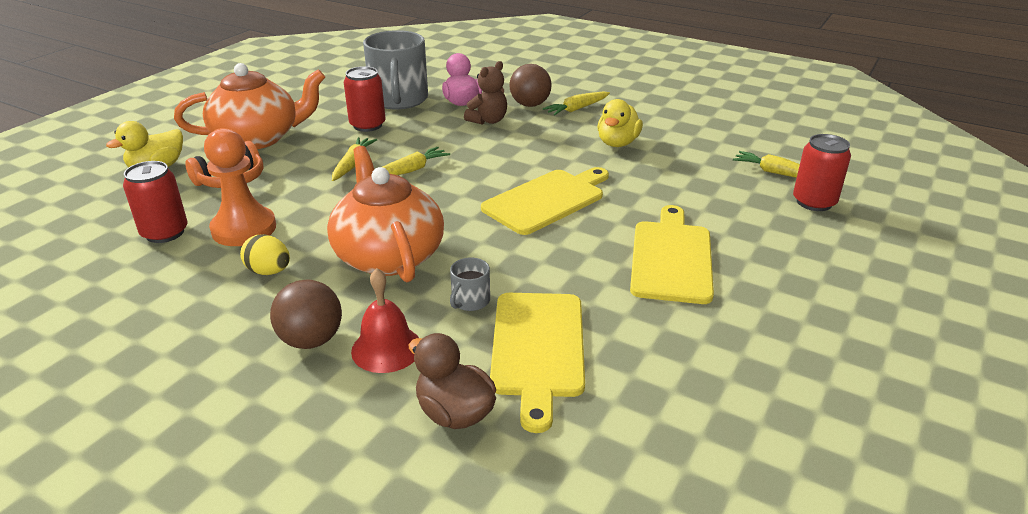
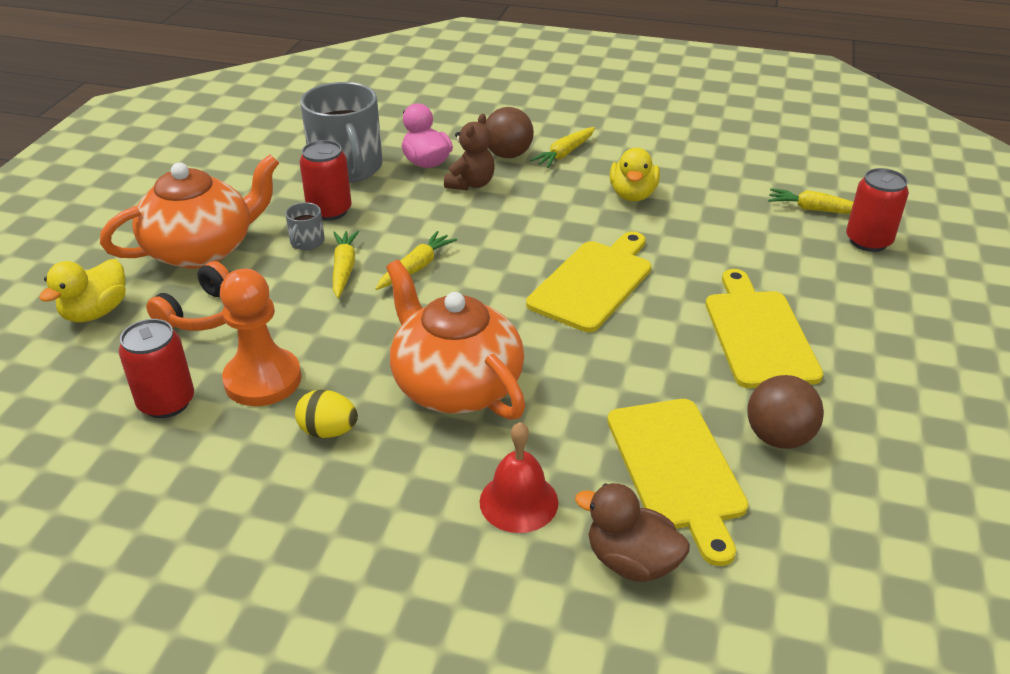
camera: 15 degrees left, 5 degrees up
brown ball [270,279,342,349] -> brown ball moved to [747,375,824,449]
grey mug [450,258,490,311] -> grey mug moved to [285,202,325,250]

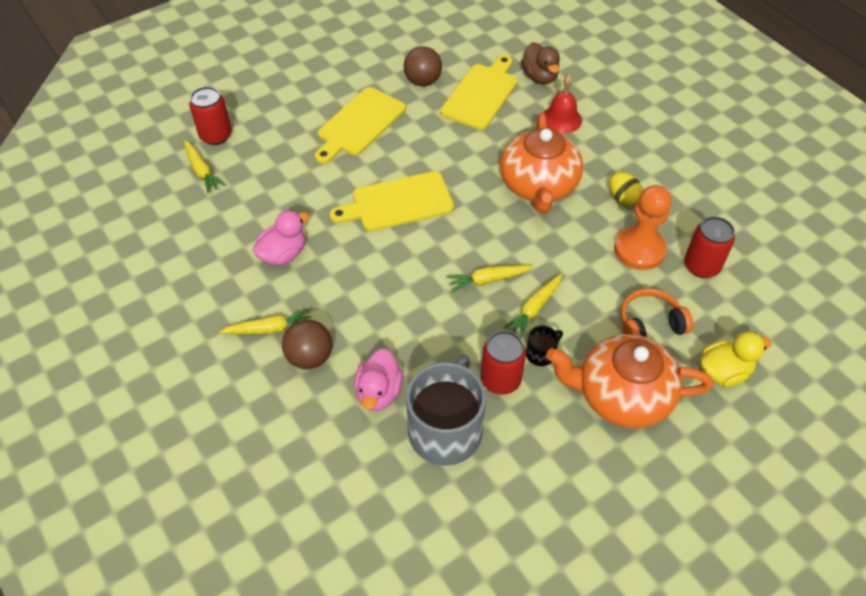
camera: 140 degrees left, 15 degrees up
grey mug [285,202,325,250] -> black mug [526,325,563,366]
brown teddy bear [444,114,495,190] -> none
yellow duck [610,147,660,201] -> pink duck [253,210,309,266]

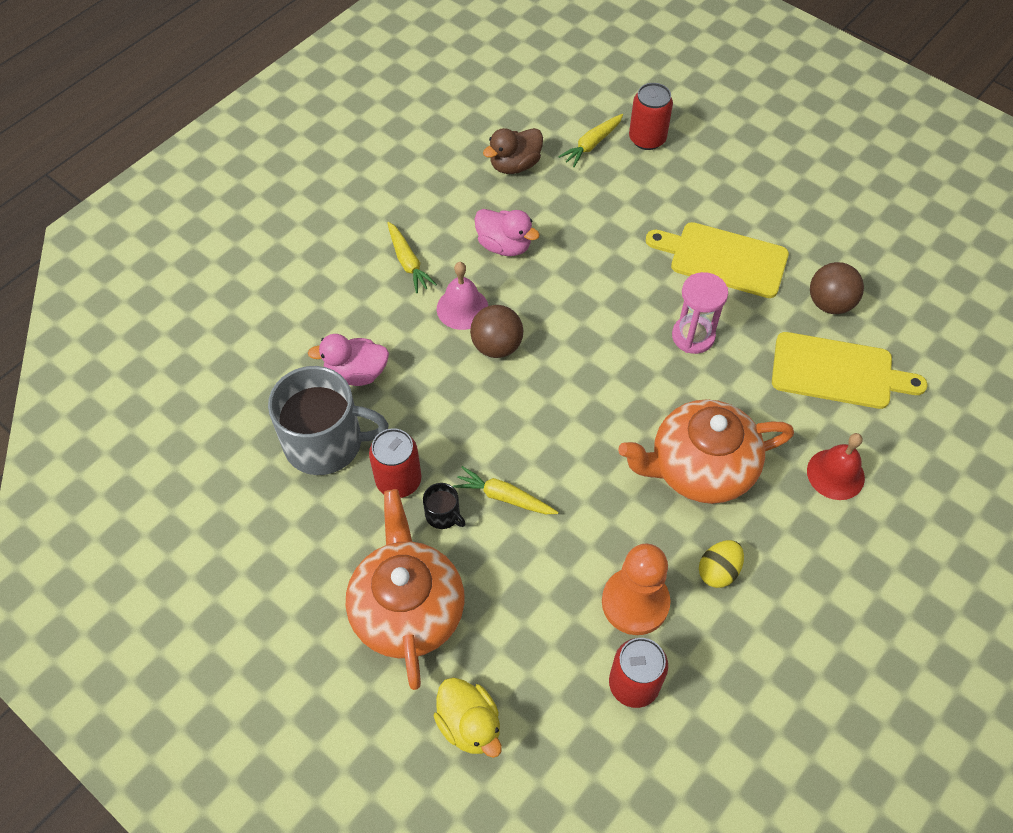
camera: 75 degrees right, 5 degrees up
brown ball [282,320,332,369] -> brown ball moved to [470,305,523,358]
yellow cutting board [329,171,454,231] -> none
yellow carrot [446,265,533,293] -> none
brown duck [521,42,560,84] -> brown duck moved to [483,128,543,174]
orange headphones [621,288,693,337] -> none
none -> pink bell [437,262,488,330]
none -> pink hourglass [672,272,728,354]

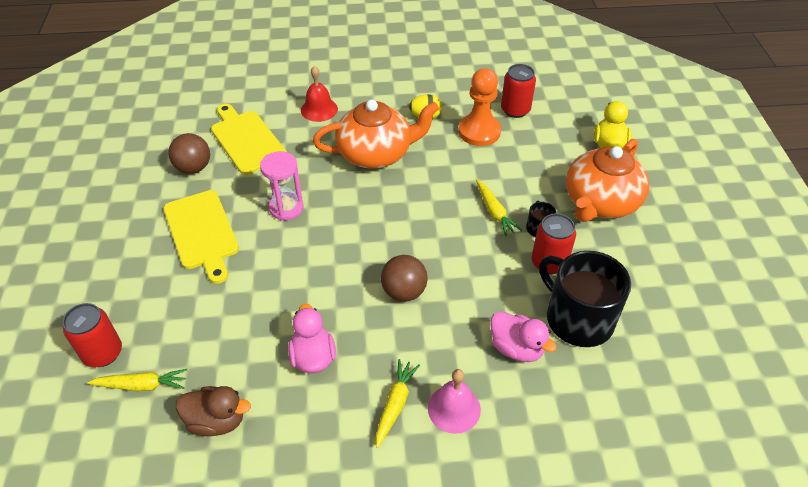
camera: 135 degrees left, 10 degrees down
grey mug [268,366,389,475] -> black mug [539,251,631,347]
pink bell [437,262,488,330] -> pink bell moved to [428,369,481,434]
orange teapot [618,399,794,504] -> orange teapot turned 45 degrees counterclockwise [313,100,439,169]

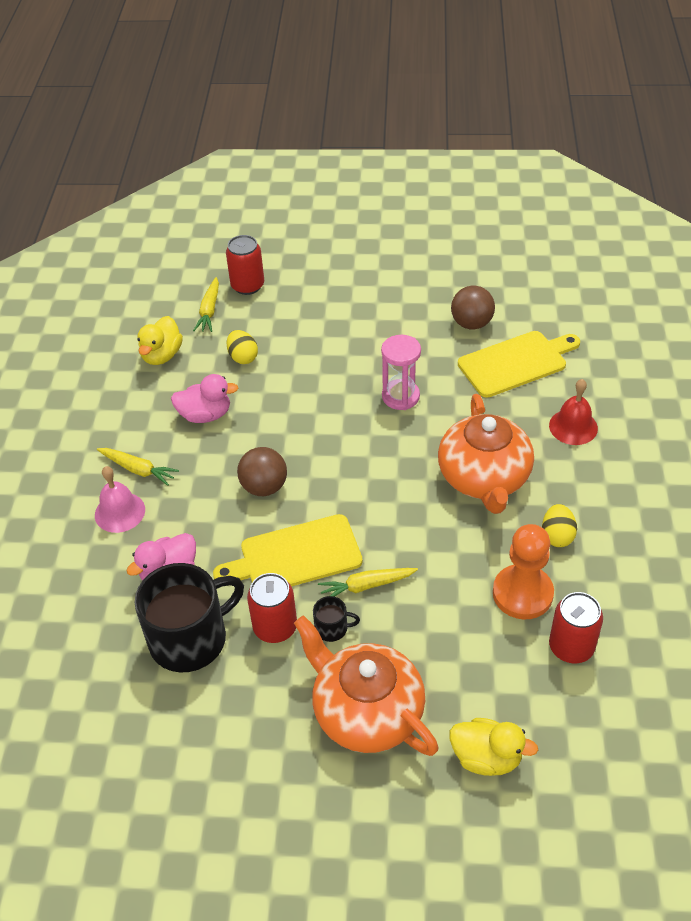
camera: 100 degrees right, 0 degrees up
yellow cutting board [163,190,239,284] -> yellow cutting board moved to [213,514,363,586]
brown duck [176,386,251,436] -> yellow duck [137,316,183,365]
none -> yellow egg [227,330,258,364]

